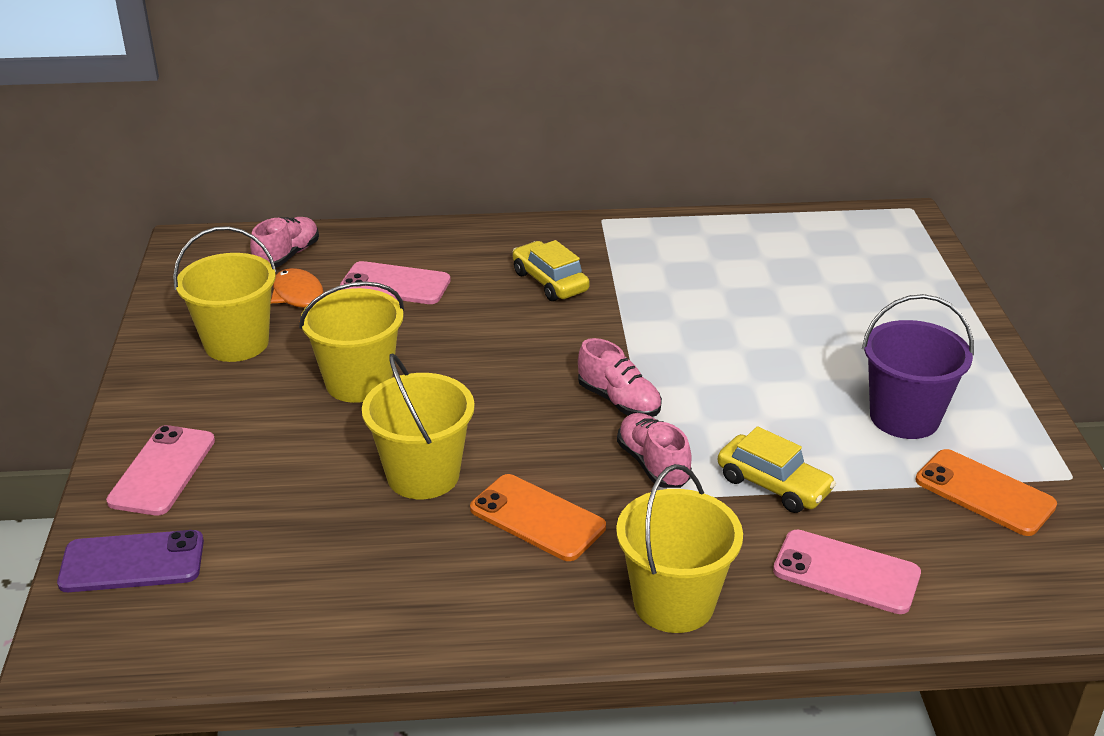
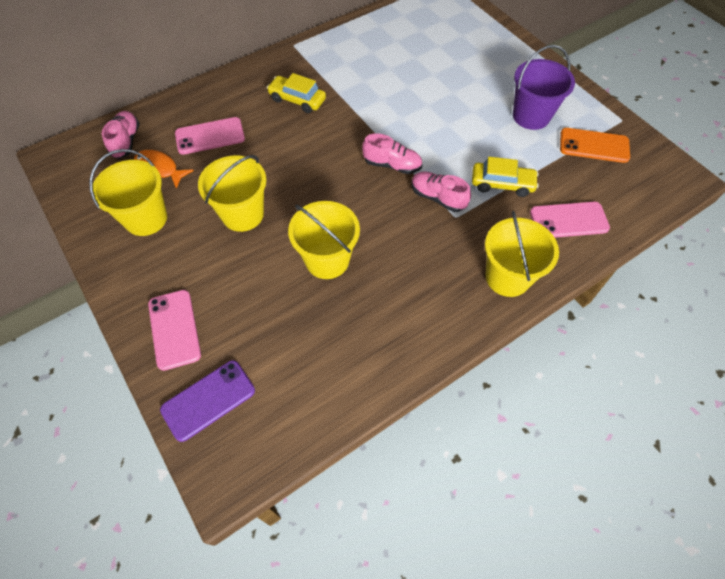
camera: 30 degrees left, 25 degrees up
orange phone [470,474,606,561] -> none

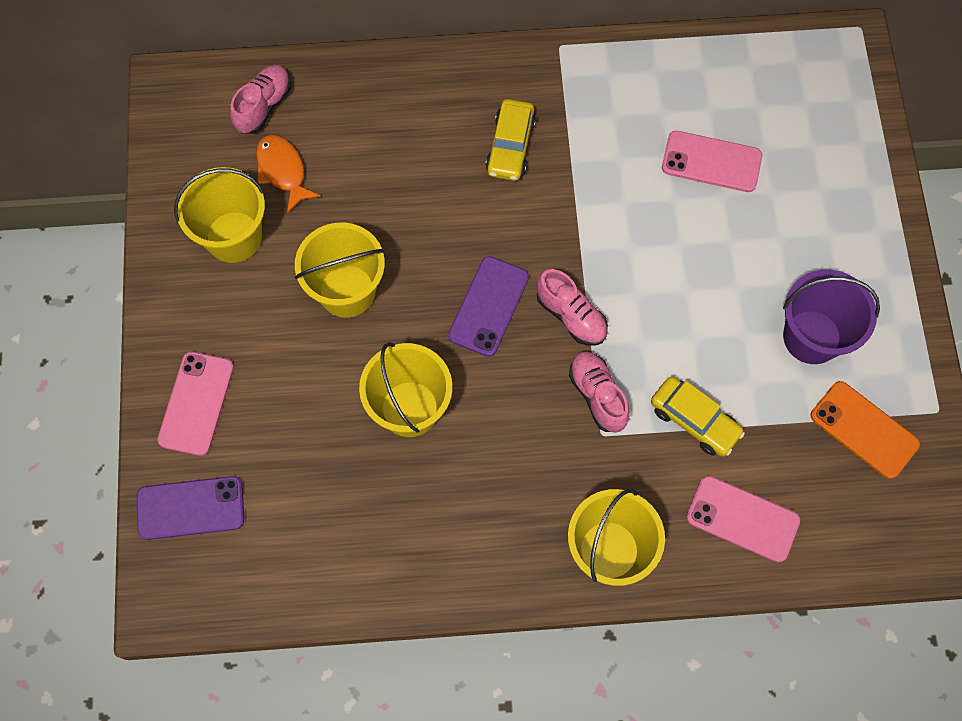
camera: 30 degrees right, 10 degrees up
pink phone [175,117,245,155] -> pink phone moved to [662,131,762,192]
yellow car [267,73,326,113] -> yellow car turned 135 degrees counterclockwise [485,99,536,181]
none -> purple phone [448,256,529,357]

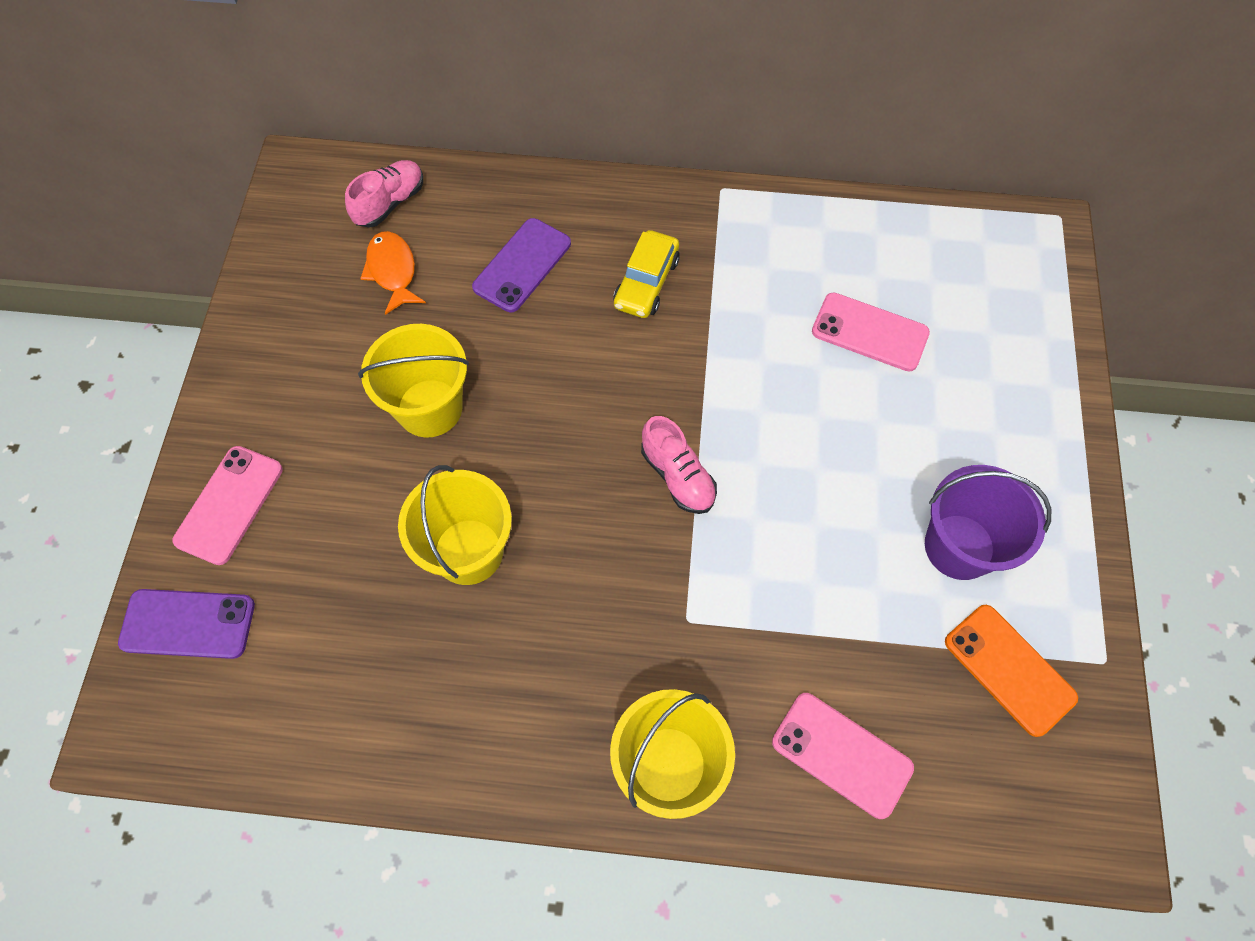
camera: 10 degrees right, 5 degrees down
yellow bucket [174,167,265,263] -> none
purple phone [448,256,529,357] -> purple phone moved to [472,218,571,312]
pink shoe [569,351,630,433] -> none
yellow car [651,376,745,456] -> none

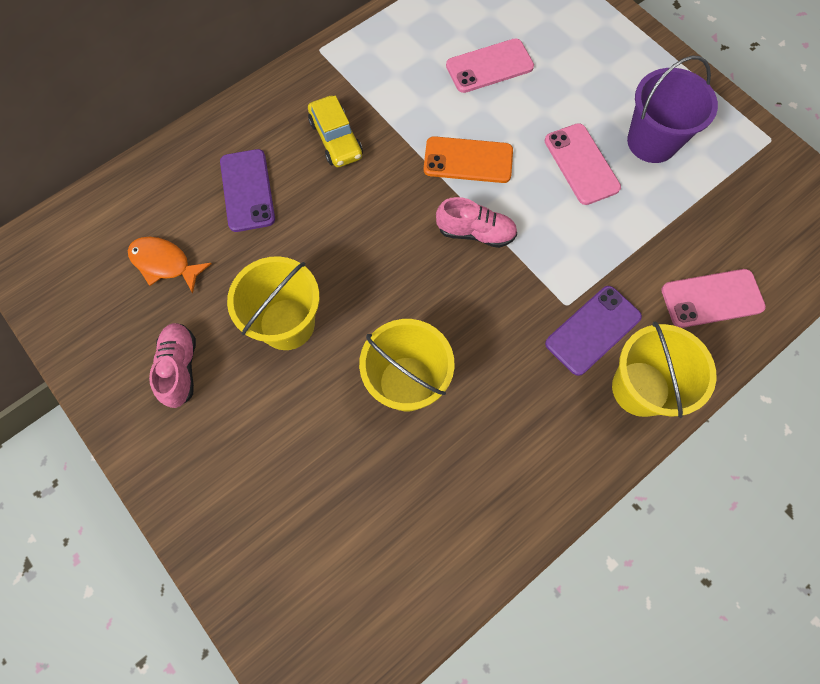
camera: 45 degrees left, 5 degrees up
purple phone [118,589,255,659] -> purple phone moved to [545,286,642,376]
pink phone [173,446,283,565] -> pink phone moved to [545,123,621,205]
pink shoe [345,160,423,228] -> pink shoe moved to [149,323,196,408]
orange phone [945,605,1078,737] -> orange phone moved to [424,136,513,183]

